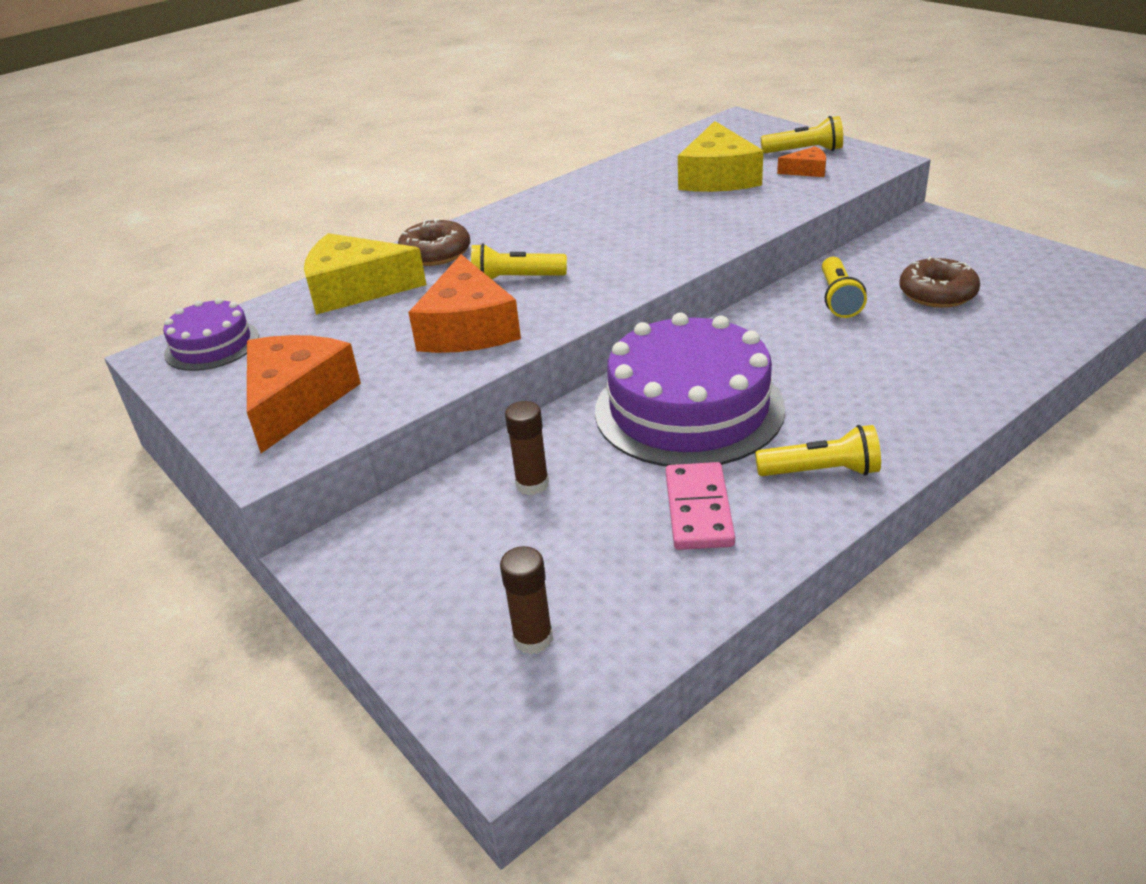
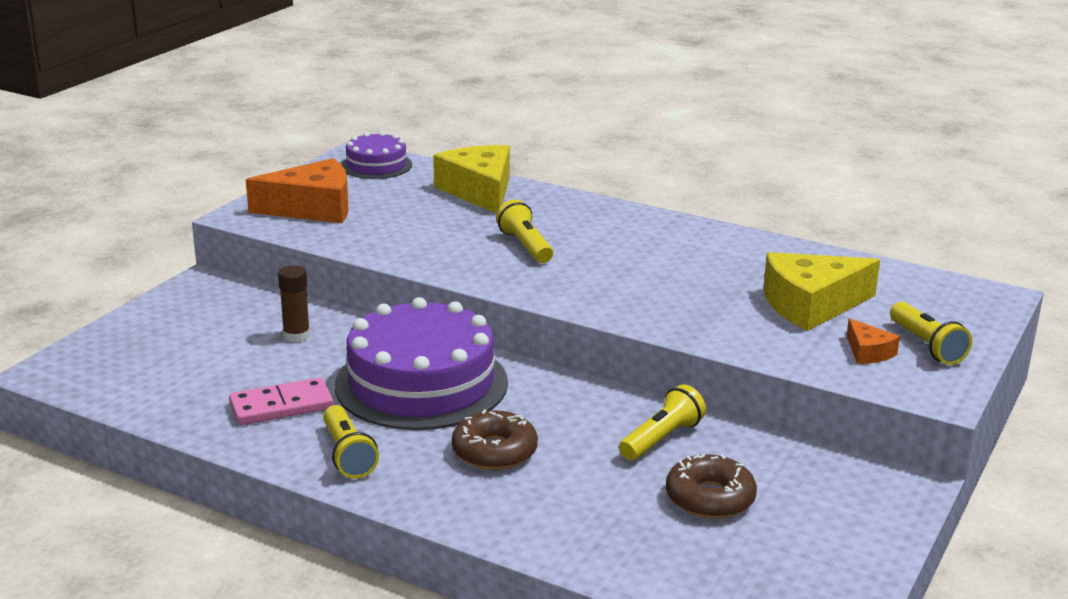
camera: 65 degrees right, 10 degrees down
brown donut [398,219,470,266] -> brown donut moved to [452,409,538,470]
orange cheese [408,254,521,353] -> none
brown glue stick [500,546,553,654] -> none
yellow flashlight [822,257,867,318] -> yellow flashlight turned 150 degrees clockwise [619,384,706,461]

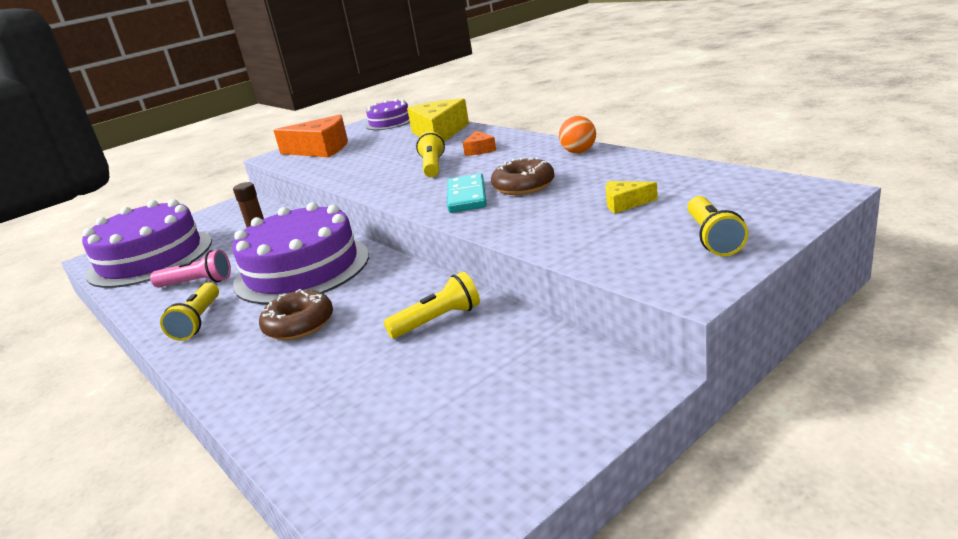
camera: 25 degrees right, 0 degrees up
pink domino [229,377,334,425] -> pink flashlight [150,250,231,287]
brown donut [666,454,757,519] -> brown donut moved to [491,157,555,195]
yellow cheese [763,252,880,331] -> yellow cheese [606,181,658,214], size x0.48
orange cheese [847,318,900,364] -> orange cheese moved to [463,131,496,156]
none -> purple cake [82,199,212,288]
none -> turquoise domino [447,174,487,213]
none -> orange ball [559,116,596,153]

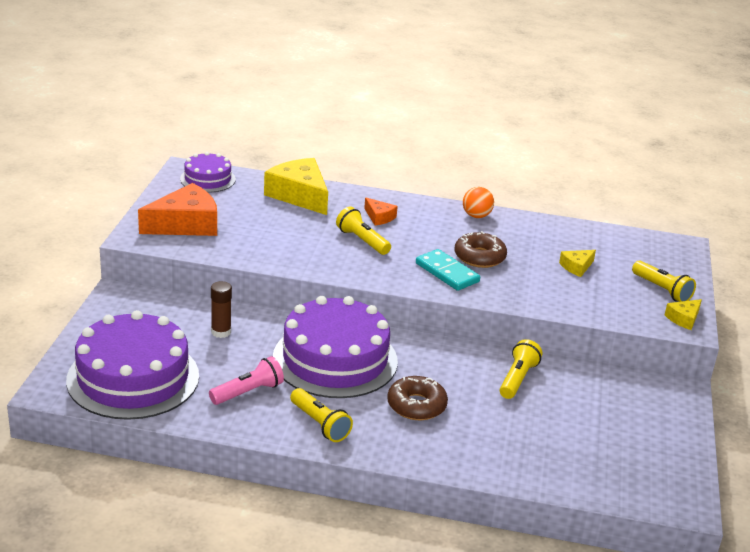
camera: 45 degrees left, 5 degrees up
none -> yellow cheese [665,299,702,330]

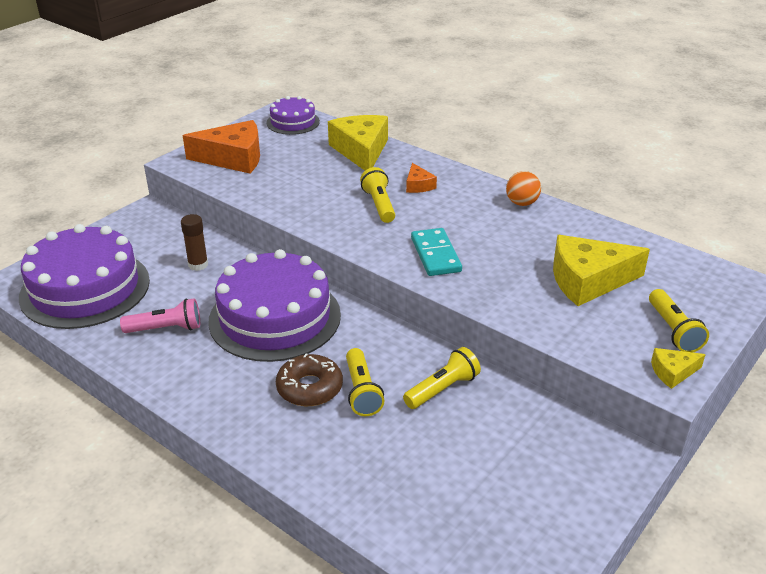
camera: 30 degrees right, 5 degrees up
yellow flashlight [290,388,353,442] -> yellow flashlight moved to [346,348,384,416]
brown donut [455,231,507,268] -> none
yellow cheese [559,250,596,277] -> yellow cheese [553,235,650,306], size x2.09

